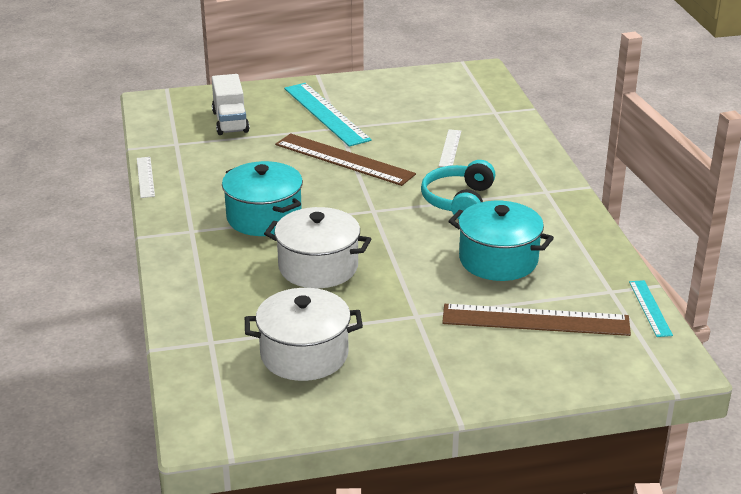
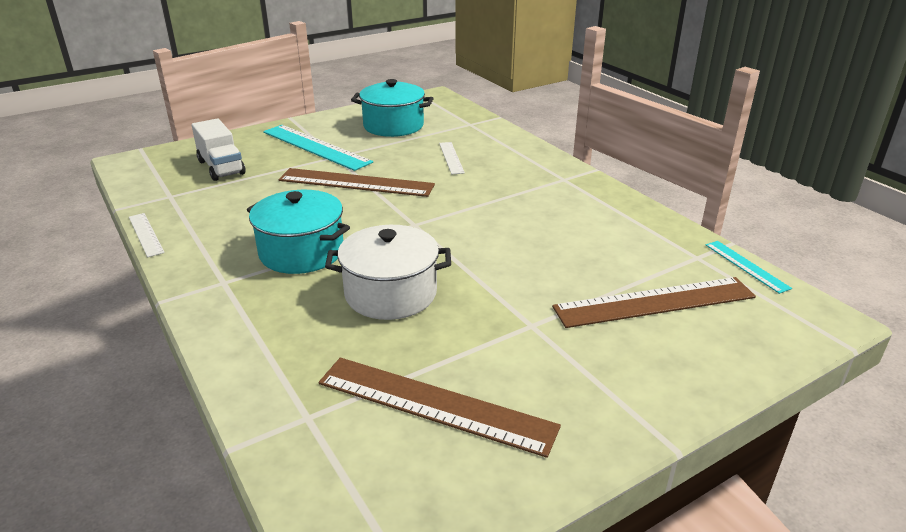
camera: 20 degrees left, 0 degrees up
white pot [245,288,363,381] -> brown ruler [319,358,561,458]
turquoise headphones [421,160,495,219] -> none
turquoise pot [448,201,554,281] -> turquoise pot moved to [351,79,434,137]

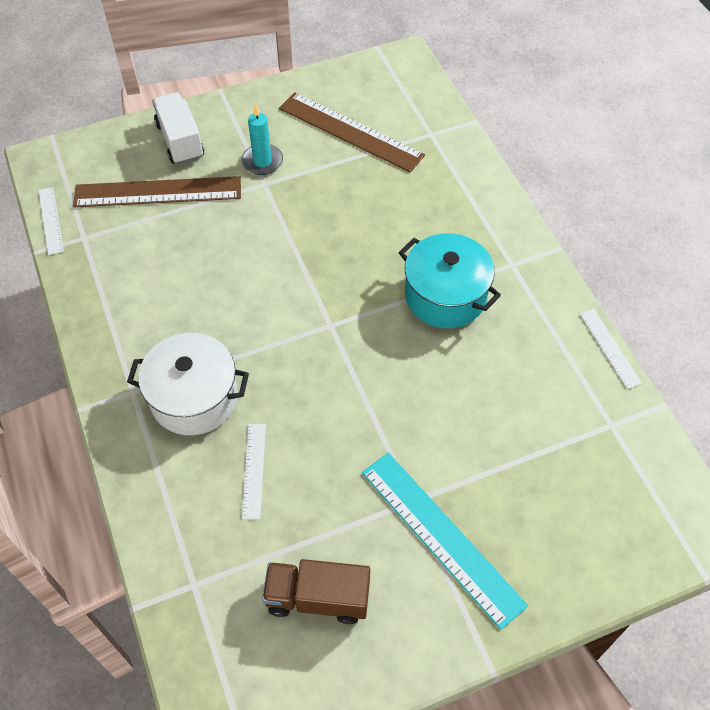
camera: 170 degrees left, 25 degrees up
white truck [191,118,245,181] -> white truck moved to [152,92,204,165]
brown ruler [279,168,435,197] -> none
white pot [325,225,451,320] -> white pot moved to [127,333,249,435]
turquoise pot [351,79,434,137] -> brown truck [262,559,370,624]
turquoise ruler [706,241,792,294] -> white ruler [38,187,64,255]
none -> turquoise candle [241,104,283,175]

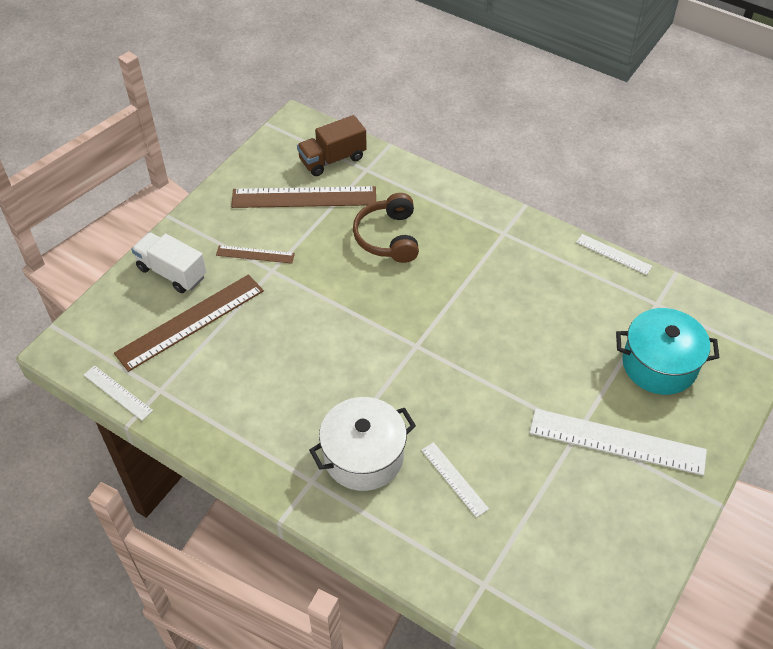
camera: 35 degrees left, 5 degrees down
turquoise candle [241,104,283,175] -> brown ruler [216,245,295,264]
brown truck [262,559,370,624] -> brown truck moved to [297,115,367,176]
turquoise ruler [362,453,528,630] -> white ruler [529,408,707,476]
turquoise pot [399,233,501,328] -> turquoise pot moved to [616,308,719,395]
none -> brown headphones [353,193,419,263]

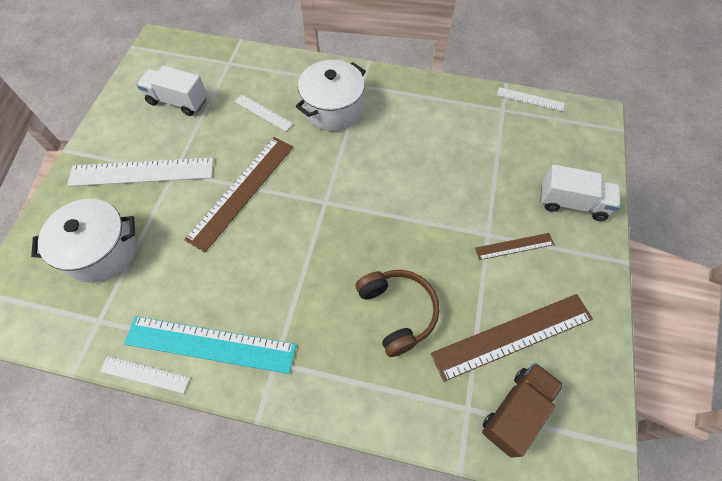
camera: 160 degrees right, 10 degrees up
brown ruler [114,274,264,372] -> brown ruler moved to [184,137,293,252]
turquoise pot [616,308,719,395] -> white pot [31,199,136,283]
none -> turquoise ruler [124,316,296,374]
none -> white truck [137,66,207,116]

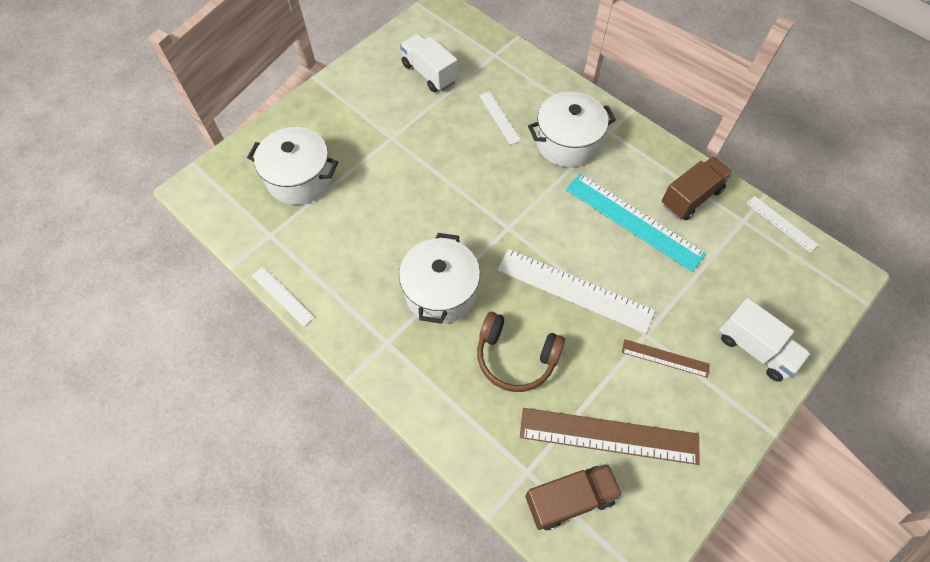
camera: 30 degrees right, 0 degrees up
white ruler [67,158,214,187] -> white ruler moved to [497,249,655,334]
turquoise ruler [124,316,296,374] -> turquoise ruler moved to [566,173,707,272]
brown ruler [184,137,293,252] -> none
brown headphones [356,270,439,357] -> brown headphones turned 105 degrees clockwise [477,312,565,392]
none -> white pot [399,233,480,324]
none -> brown truck [662,157,733,220]

